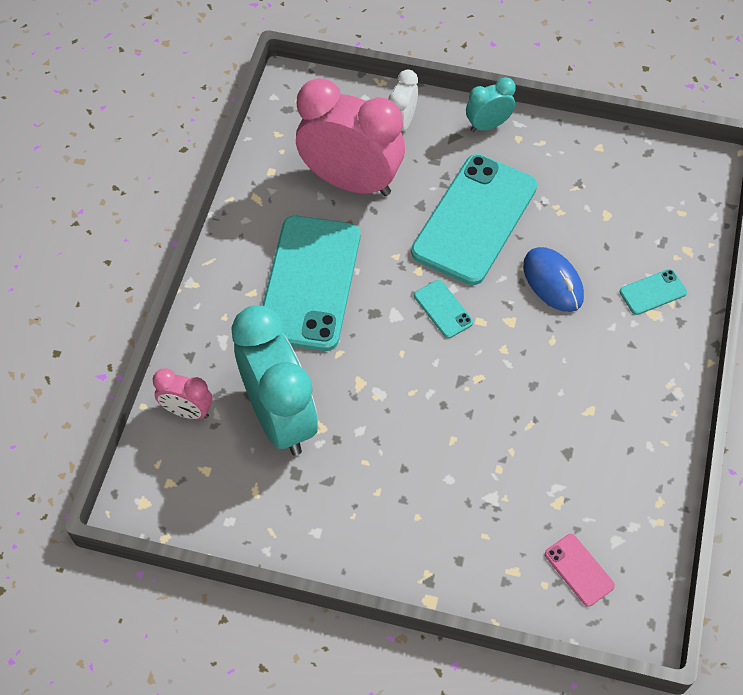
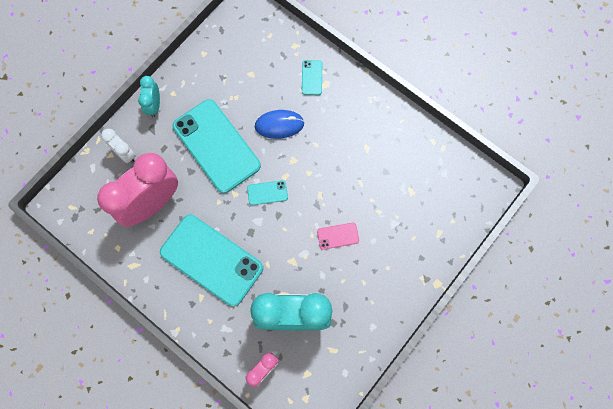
camera: 65 degrees left, 15 degrees up
pink phone [545,534,615,606] -> pink phone moved to [317,223,359,250]

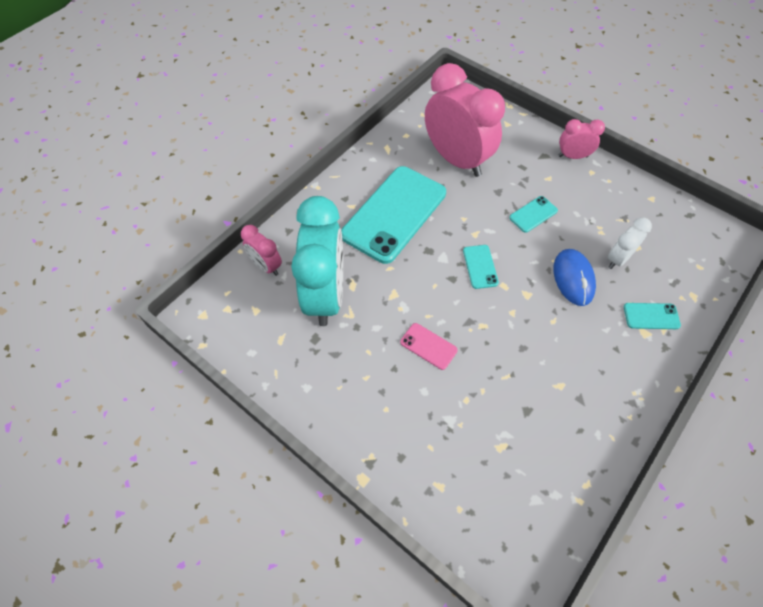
camera: 90 degrees right, 15 degrees down
white clock [101,129,136,163] -> white clock moved to [608,217,652,269]
turquoise clock [138,76,160,117] -> pink clock [558,119,605,159]
turquoise phone [173,99,261,193] -> turquoise phone [509,196,558,233], size x0.42
pink phone [317,223,359,250] -> pink phone turned 45 degrees counterclockwise [400,323,458,370]

